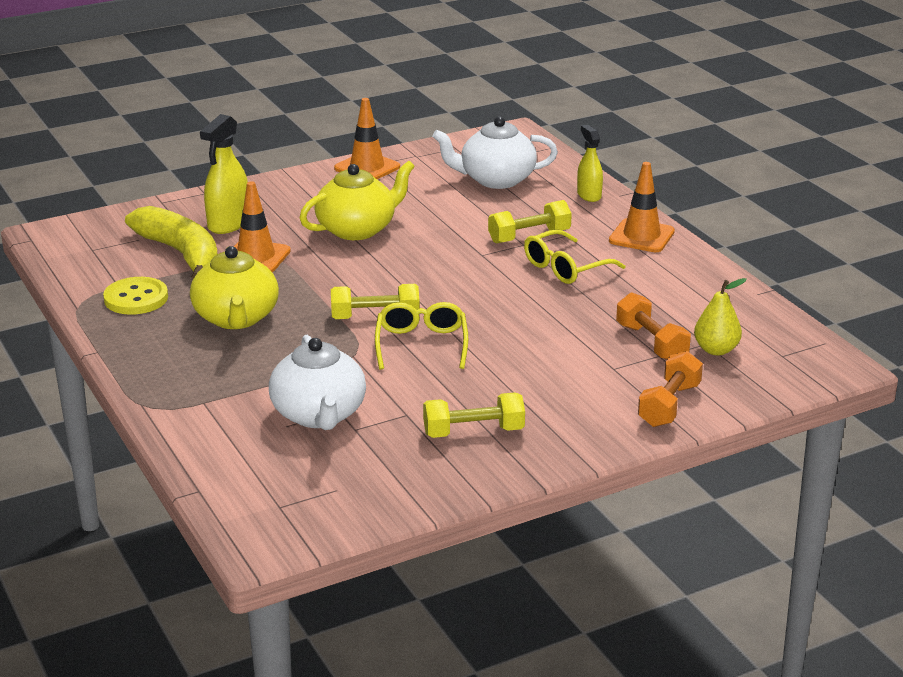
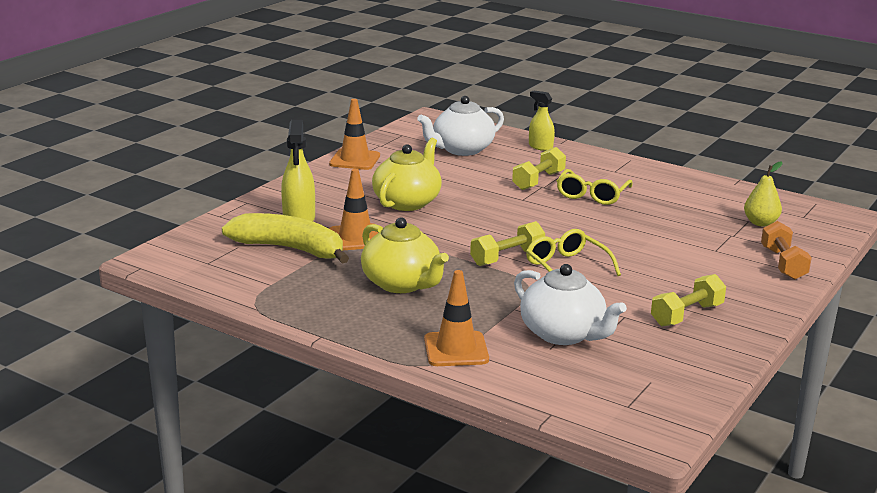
camera: 30 degrees left, 5 degrees down
yellow button [103,277,168,315] -> none
orange traffic cone [609,162,675,252] -> orange traffic cone moved to [424,270,489,366]
orange dumbbell [616,292,691,360] -> none

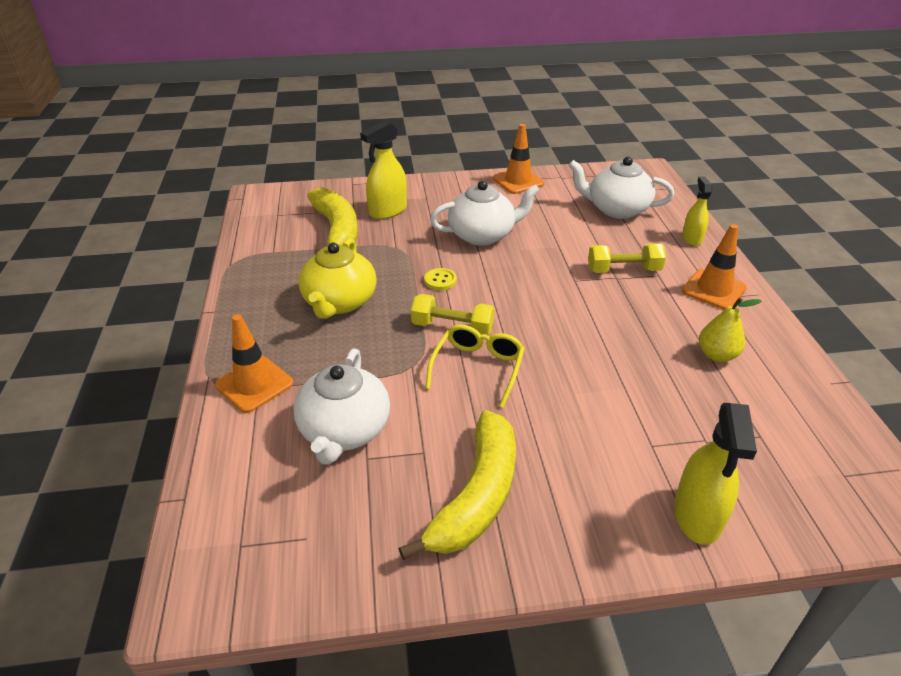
camera: 50 degrees right, 15 degrees up
orange traffic cone [329,169,379,250] -> orange traffic cone moved to [682,224,747,310]
yellow teapot [372,138,442,211] -> white teapot [430,181,540,246]
yellow glasses [557,169,633,205] -> none
yellow dumbbell [651,274,726,326] -> yellow banana [398,410,516,560]
yellow pear [744,161,783,227] -> yellow pear moved to [699,297,761,362]
orange dumbbell [761,221,812,280] -> yellow spray bottle [674,403,757,545]
none -> yellow button [424,268,457,290]

